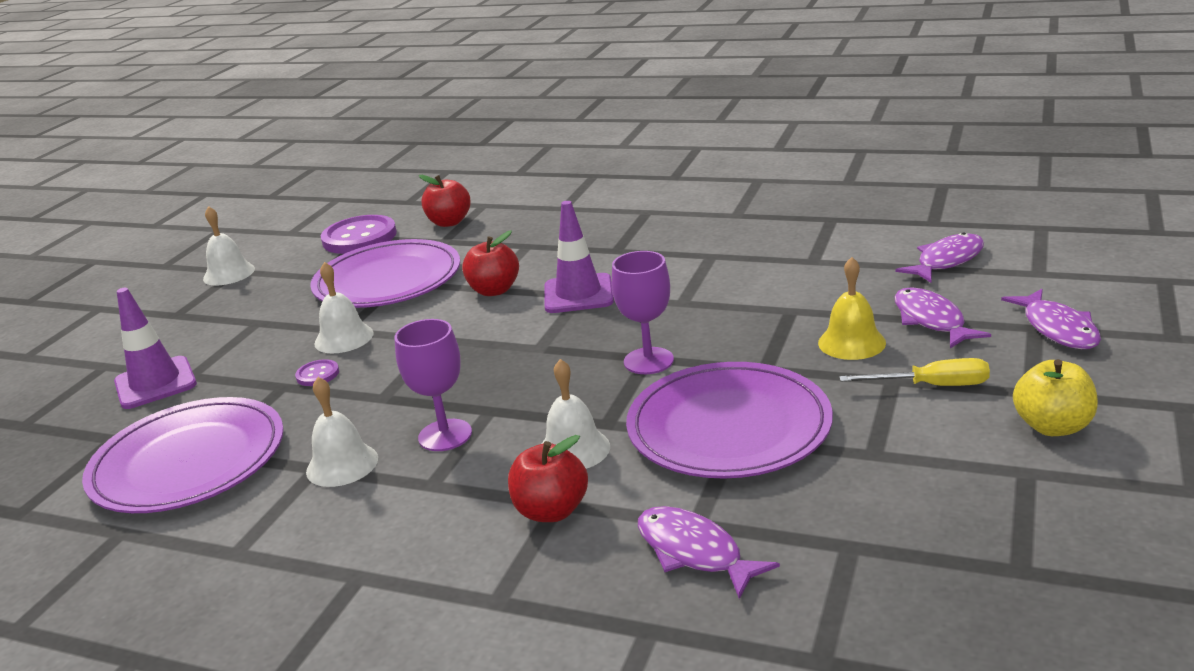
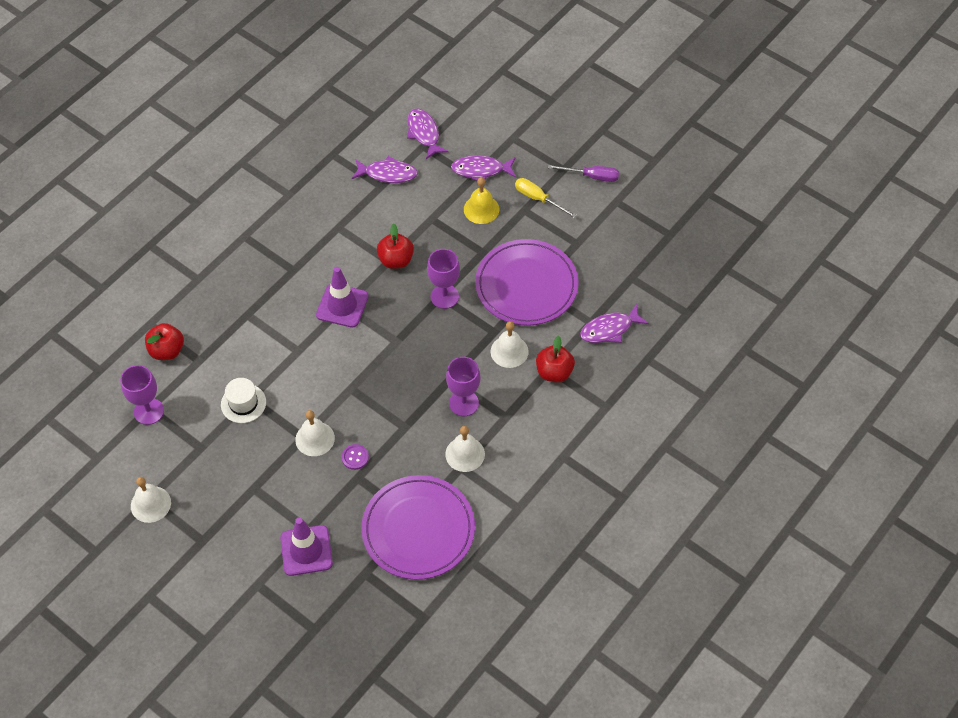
camera: 75 degrees left, 30 degrees up
purple plate [310,239,460,308] -> white hat [221,378,266,423]
purple button [321,215,397,254] -> purple goblet [120,365,164,425]
red apple [462,230,519,296] -> red apple moved to [377,223,414,269]
yellow screwdriver [839,358,990,386] -> yellow screwdriver turned 75 degrees counterclockwise [515,178,577,218]
purple fish [1001,289,1101,349] -> purple fish moved to [352,156,418,183]
yellow apple [1013,359,1098,436] -> purple screwdriver [548,165,619,182]

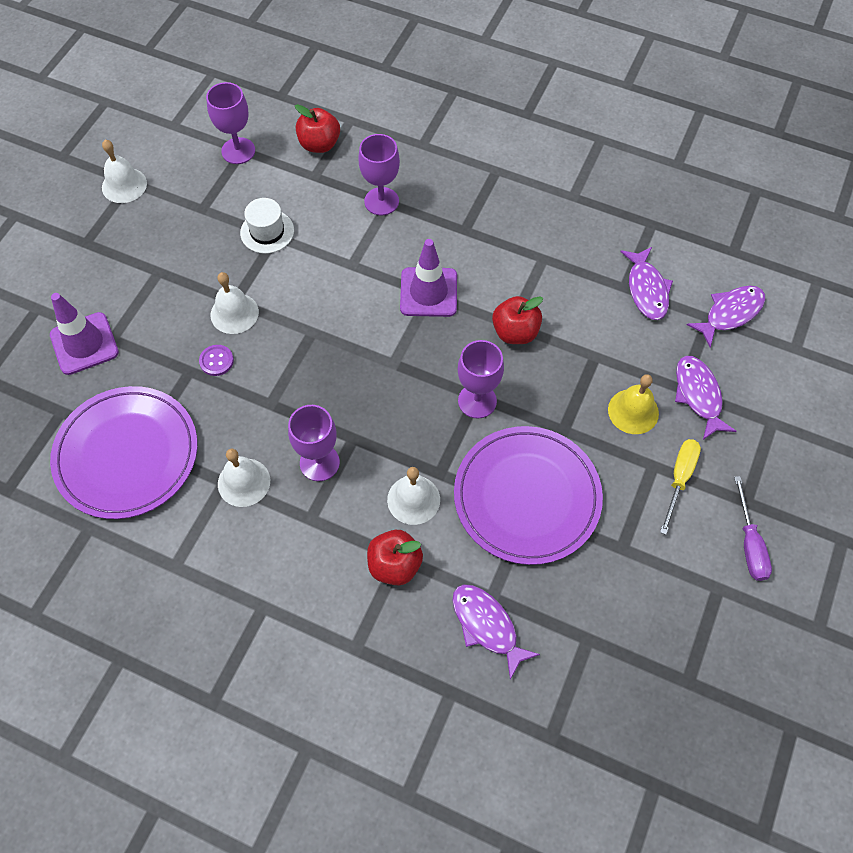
camera: 75 degrees right, 5 degrees up
none -> purple goblet [358,134,400,216]

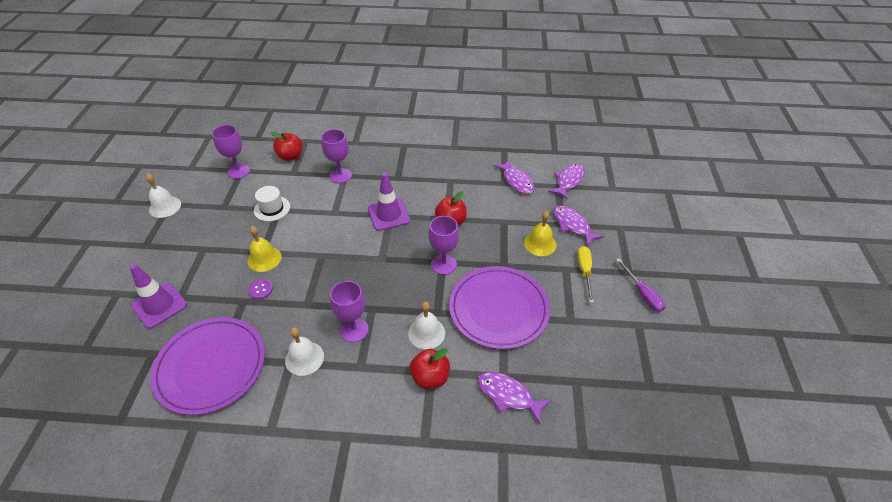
camera: 20 degrees left, 15 degrees down
white bell [210,272,259,334] -> yellow bell [248,226,282,272]

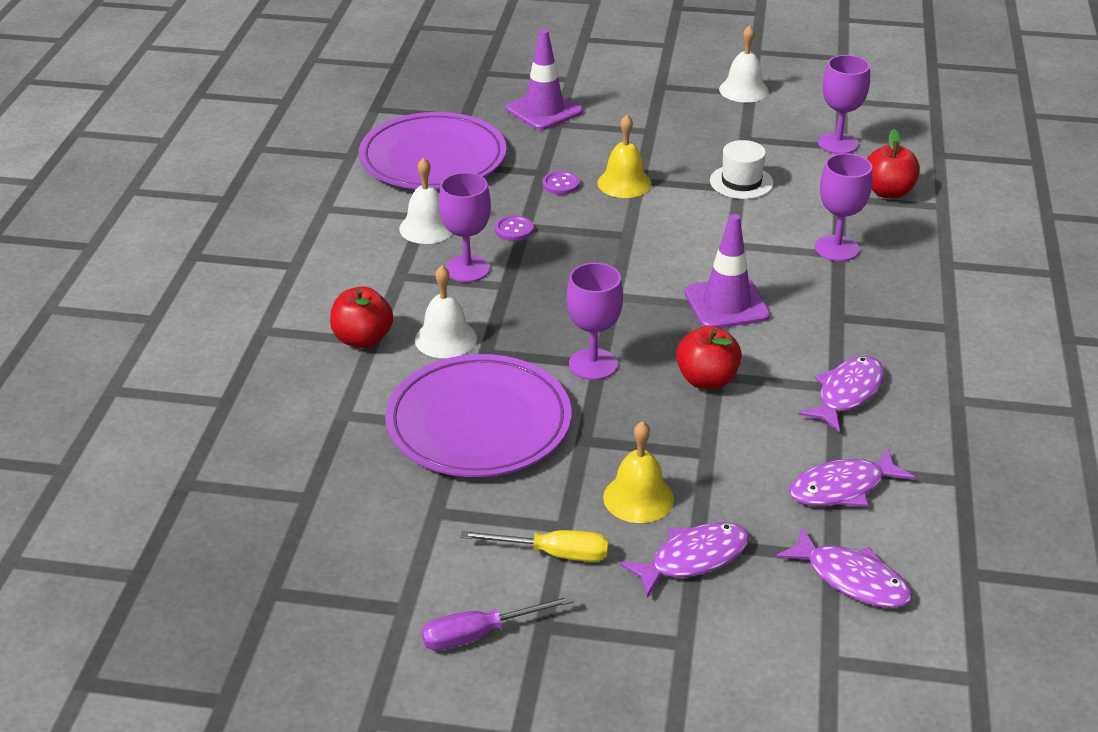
camera: 95 degrees right, 10 degrees down
purple fish [478,372,552,424] -> purple fish moved to [798,356,884,433]
none -> purple button [495,216,533,241]

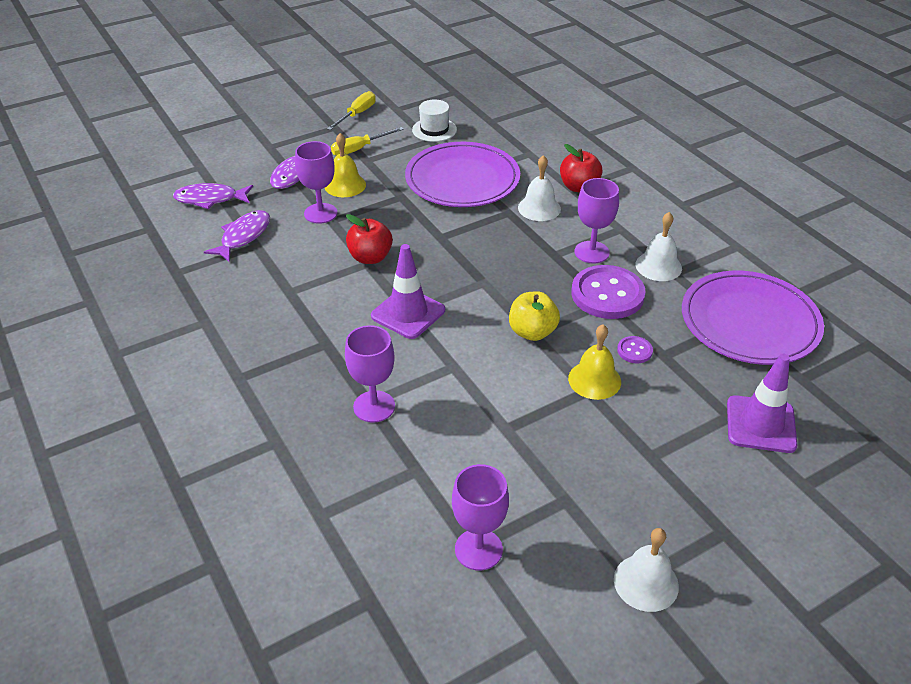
camera: 140 degrees right, 5 degrees up
purple screwdriver [421,595,573,651] -> yellow screwdriver [327,91,376,130]
purple button [495,216,533,241] -> purple button [571,265,646,319], size x2.22
purple goblet [567,263,623,380] -> purple goblet moved to [295,141,337,224]
white hat [710,140,774,199] -> white hat moved to [412,99,457,142]
purple fish [798,356,884,433] -> none
red apple [867,129,920,198] -> none
none -> yellow apple [509,291,560,341]

